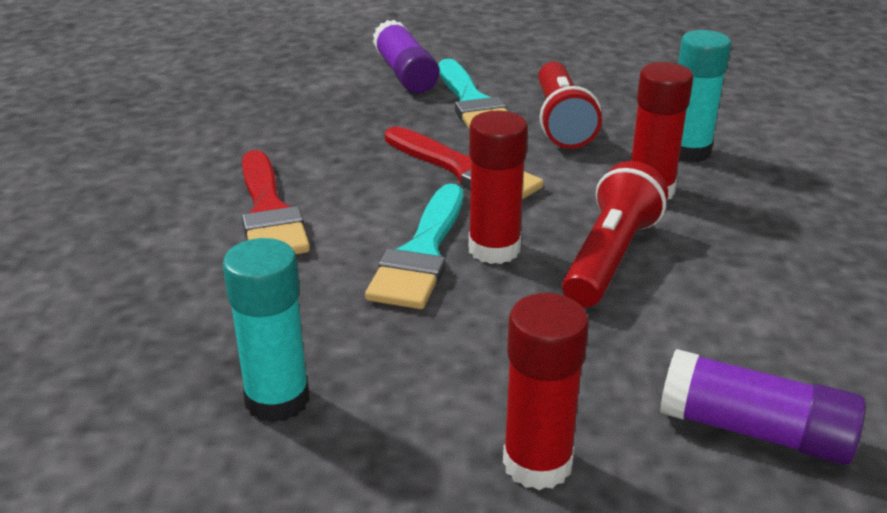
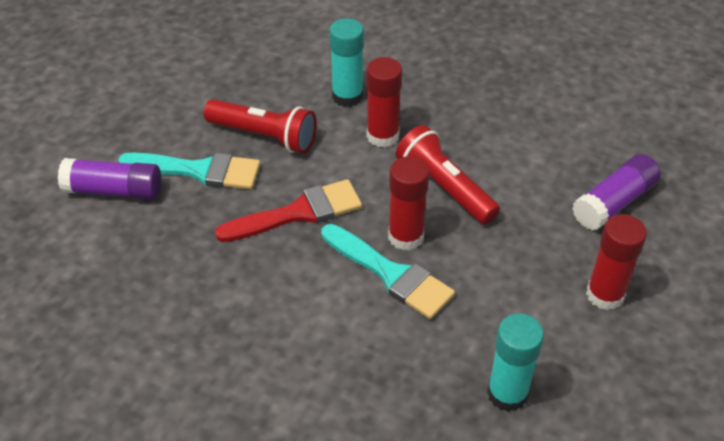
camera: 65 degrees left, 15 degrees up
red brush [242,150,310,254] -> none

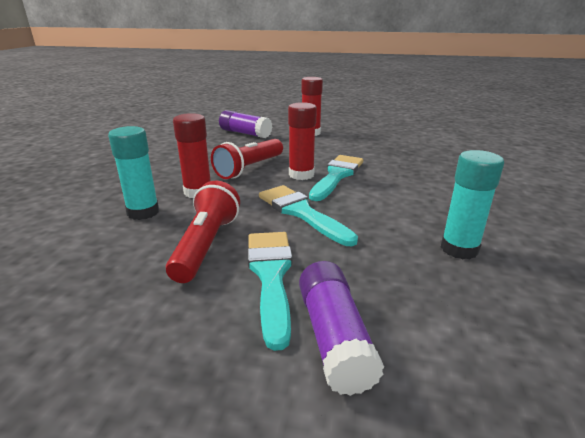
camera: 105 degrees left, 20 degrees down
red brush [215,179,362,242] -> turquoise brush [259,185,358,246]
turquoise glue stick [487,313,544,412] -> turquoise glue stick moved to [441,150,504,259]

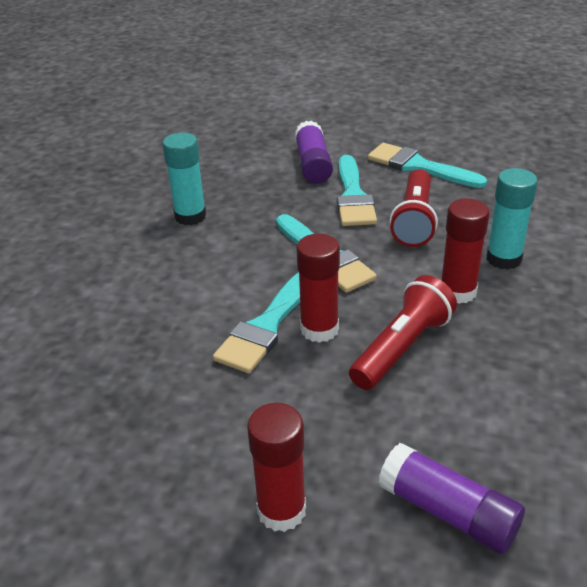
camera: 175 degrees left, 10 degrees up
none -> turquoise brush [368,143,487,188]

